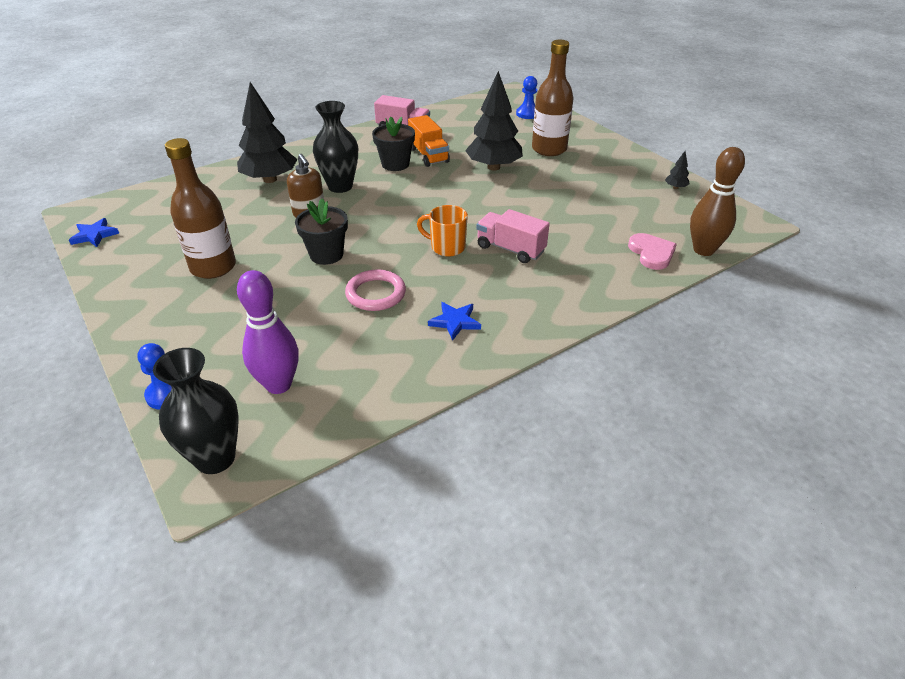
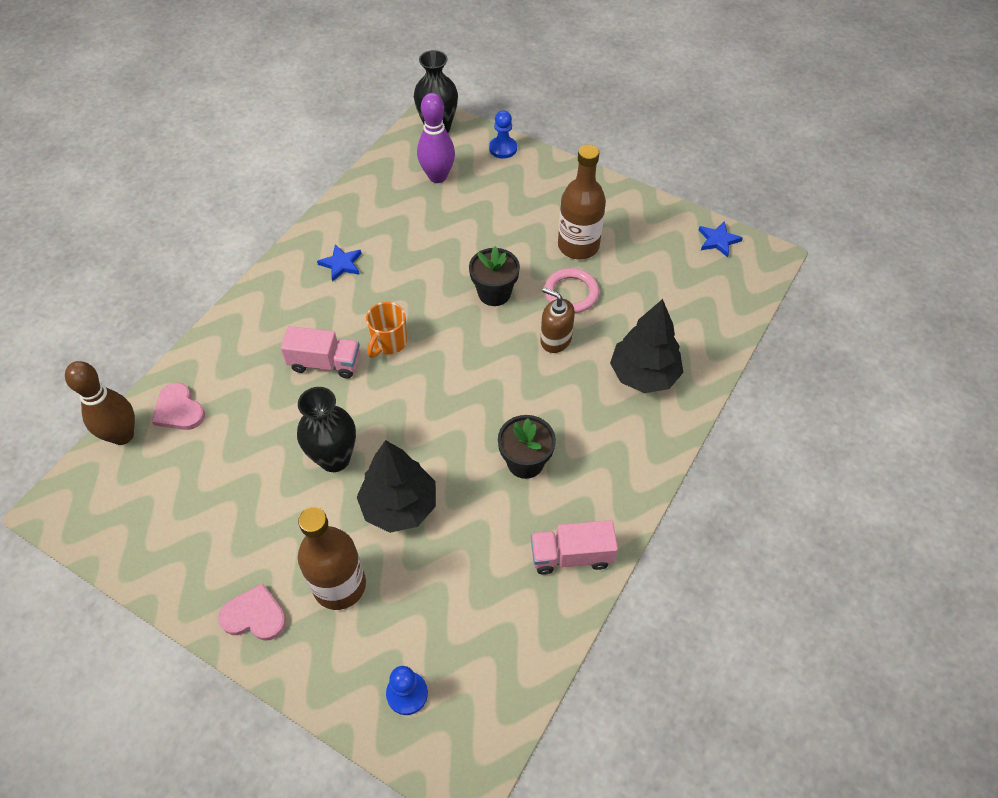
camera: 155 degrees right, 15 degrees up
black vase [313,101,358,193] -> black vase moved to [297,387,356,472]
pink ring [345,269,406,311] -> pink ring moved to [544,268,599,313]
orange truck [408,115,450,167] -> none
orange mug [417,205,468,257] -> orange mug turned 120 degrees clockwise [366,302,407,358]
black tree [665,151,690,189] -> none
none -> pink heart [218,583,286,641]

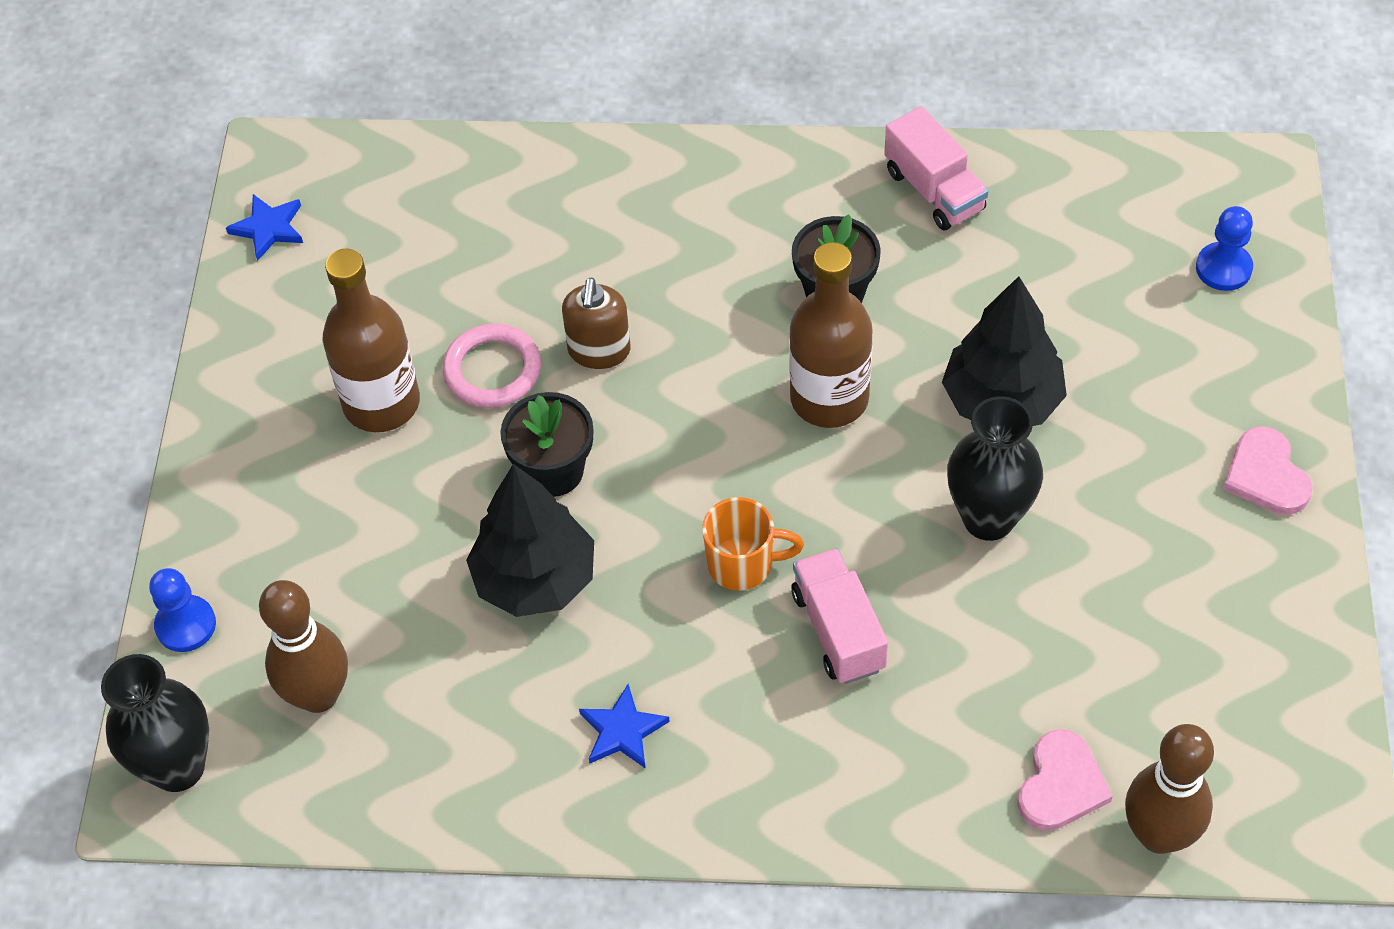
camera: 115 degrees left, 0 degrees up
brown bottle [298,507,366,610] -> brown bottle moved to [789,242,873,428]
purple bowling pin [417,93,455,183] -> brown bowling pin [259,580,348,713]
black tree [610,299,683,393] -> black tree moved to [466,464,594,617]

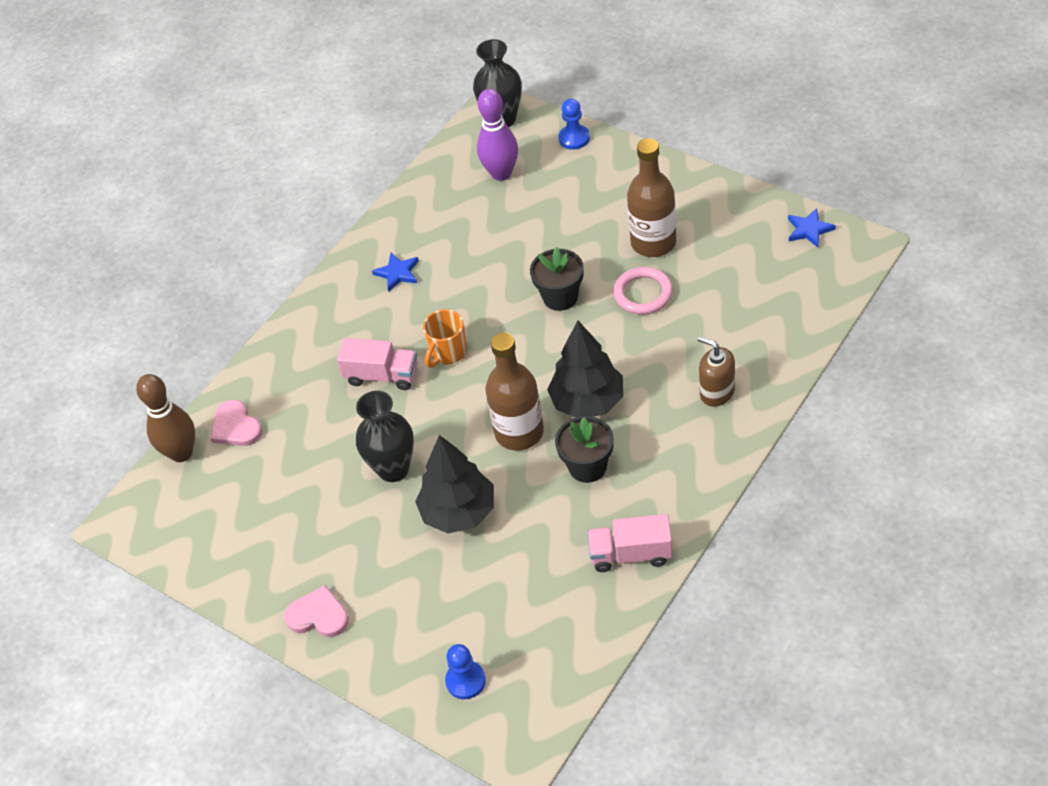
camera: 125 degrees right, 5 degrees down
brown bowling pin [259,580,348,713] -> purple bowling pin [477,89,518,181]
black tree [466,464,594,617] -> black tree moved to [547,321,623,418]
brown soap dispenser [562,277,631,369] -> brown soap dispenser moved to [698,336,735,407]

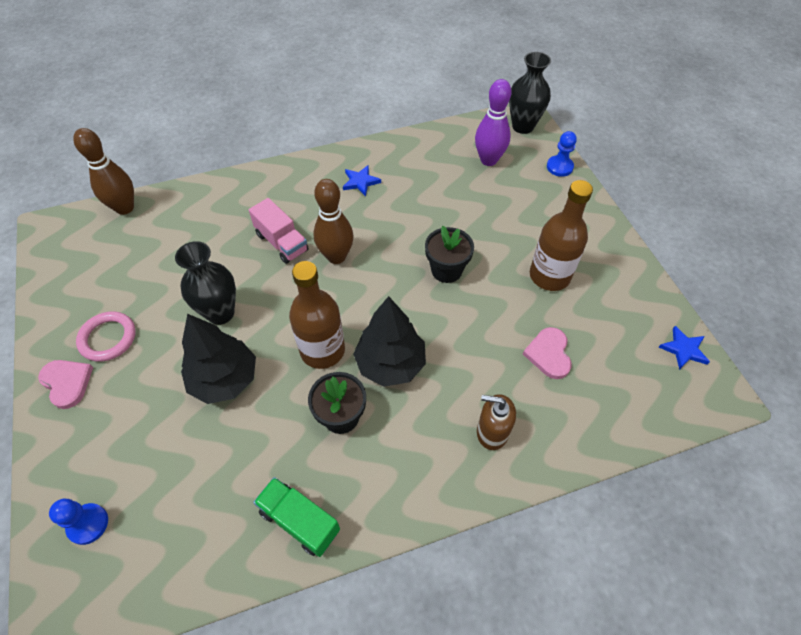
camera: 30 degrees right, 5 degrees up
pink heart [210,400,262,446] -> pink heart moved to [523,327,572,379]
orange mug [423,309,467,368] -> brown bowling pin [313,179,354,264]
pink truck [587,514,673,572] -> green truck [253,477,340,557]
pink ring [613,267,673,314] -> pink ring moved to [76,311,136,362]
brown soap dispenser [698,336,735,407] -> brown soap dispenser turned 60 degrees counterclockwise [477,394,516,450]

